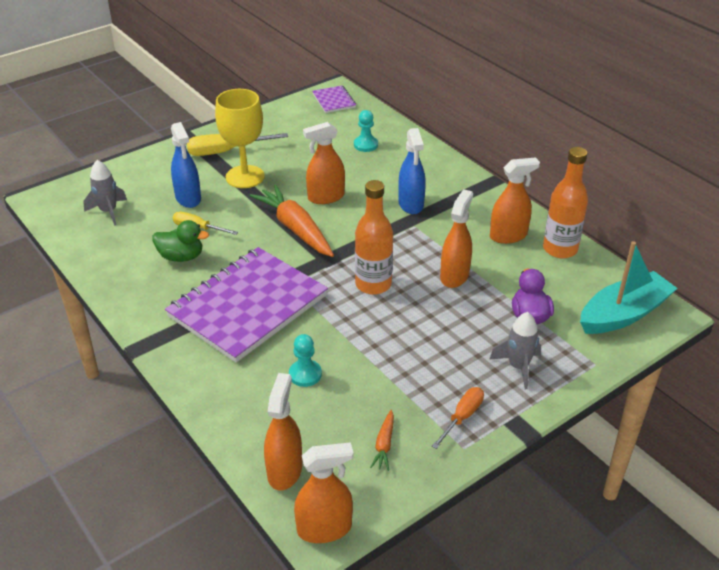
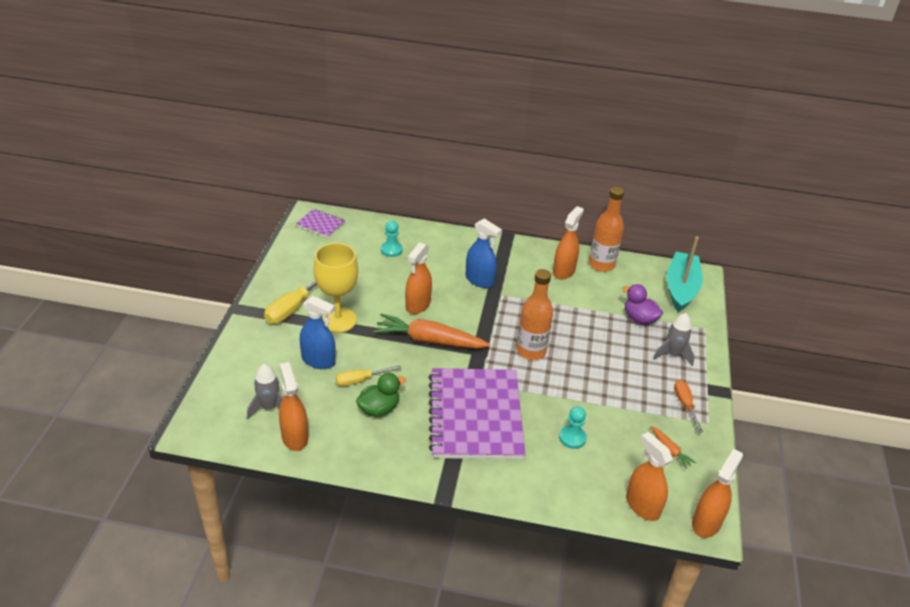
camera: 45 degrees left, 0 degrees up
orange spray bottle [440,189,473,288] -> orange spray bottle moved to [279,362,308,451]

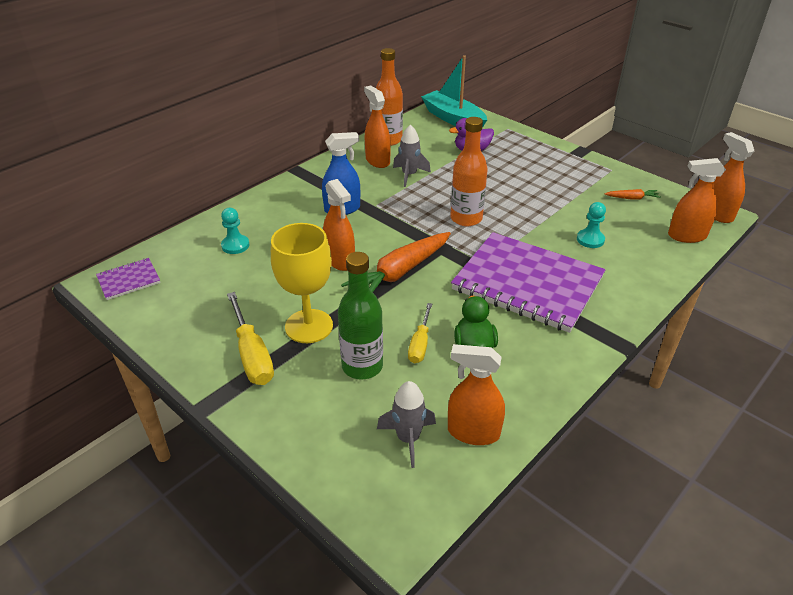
camera: 55 degrees left, 0 degrees up
blue spray bottle [300,296,336,369] -> green bottle [338,252,383,380]
grey rocket [653,313,695,366] -> grey rocket moved to [393,125,431,187]
orange screwdriver [674,380,703,433] -> none

